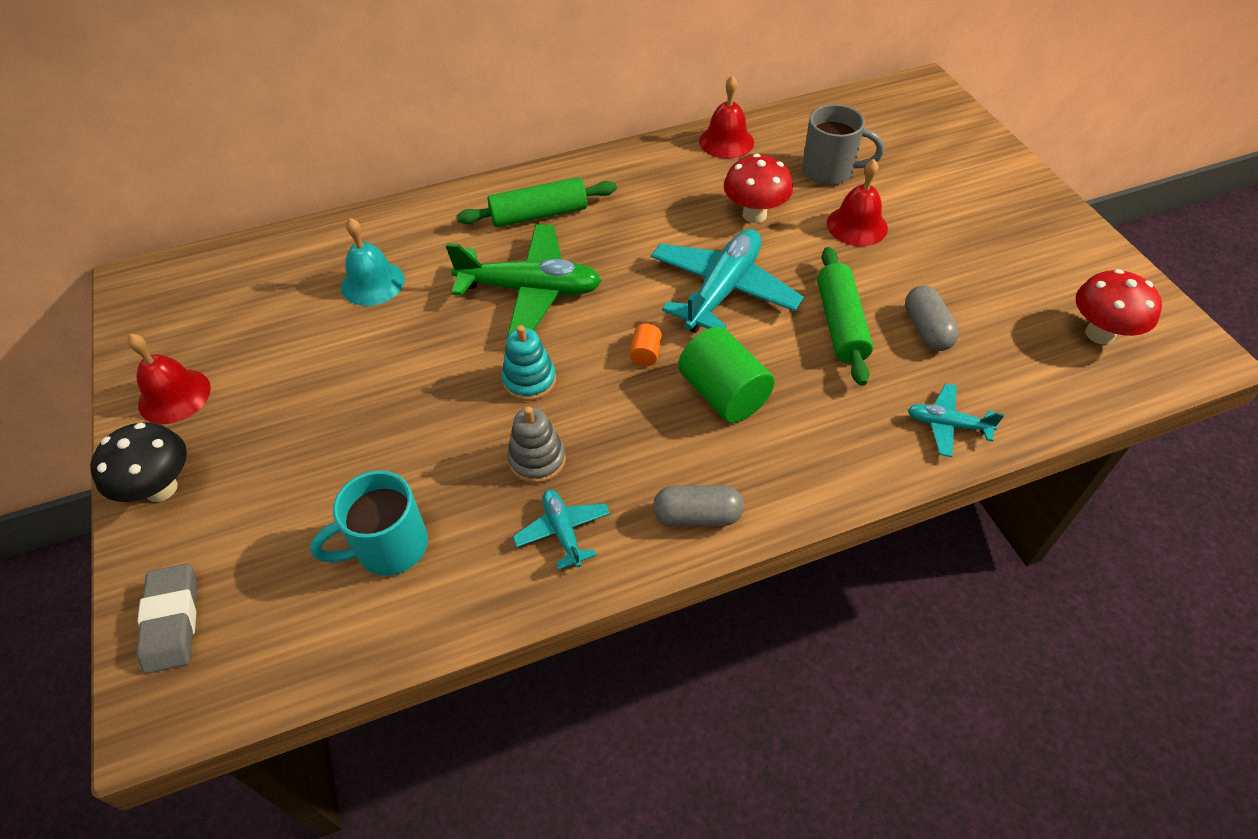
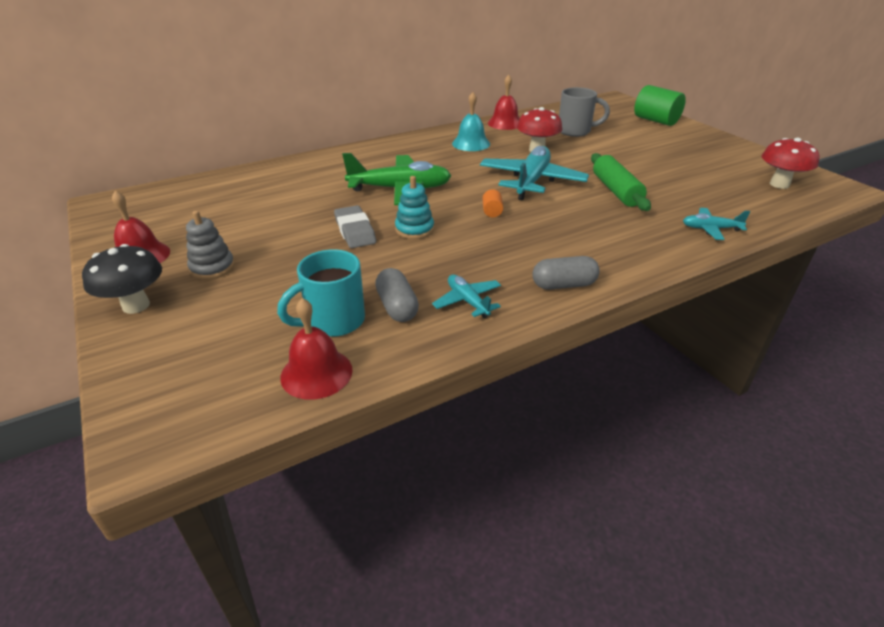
camera: 10 degrees left, 15 degrees down
grey eraser [136,564,197,674] -> grey eraser moved to [334,205,376,248]
turquoise bell [341,218,405,306] -> turquoise bell moved to [452,92,490,151]
green rolling pin [456,177,617,227] -> none
grey stacking toy [507,406,566,483] -> grey stacking toy moved to [186,211,235,280]
green cylinder [678,327,775,423] -> green cylinder moved to [634,85,686,126]
red bell [827,159,888,246] -> red bell moved to [280,298,352,400]
grey capsule [905,286,959,351] -> grey capsule moved to [375,268,419,322]

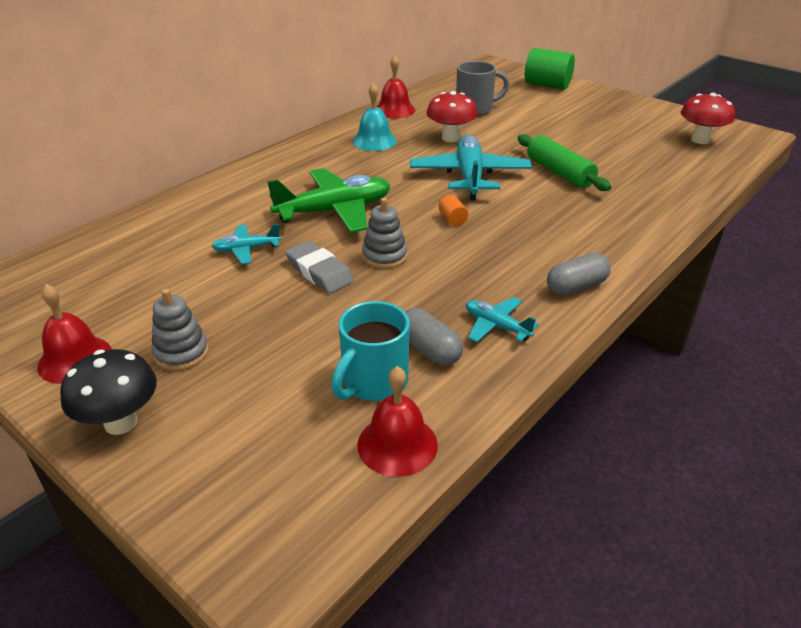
camera: 20 degrees left, 0 degrees up
turquoise stacking toy [395,176,434,239] -> grey stacking toy [362,198,407,269]
turquoise plane [683,208,750,240] -> turquoise plane moved to [212,224,281,264]

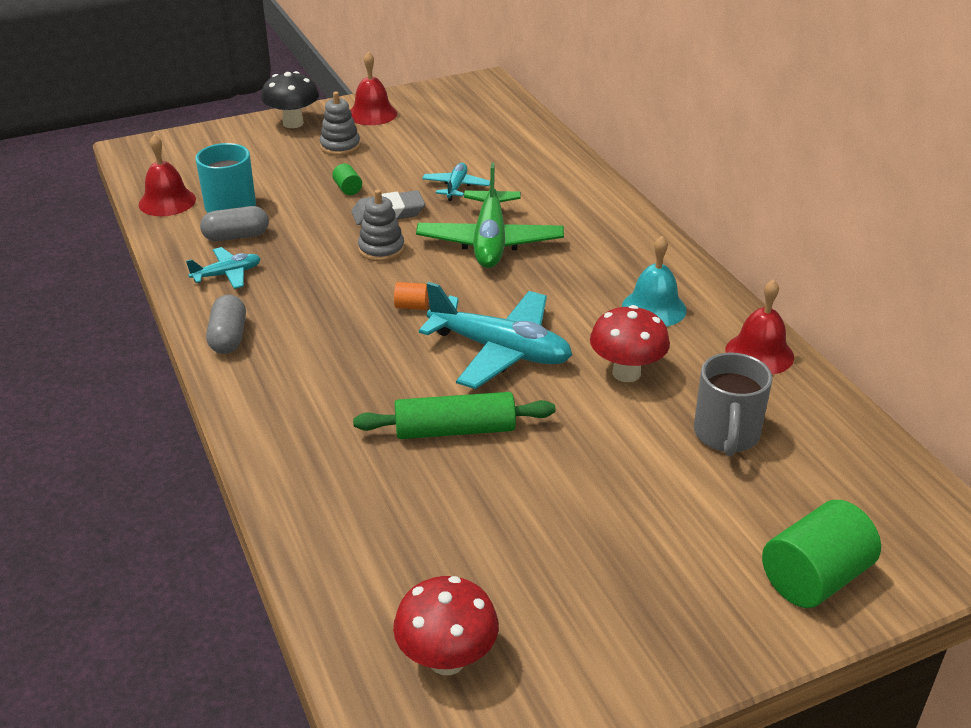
camera: 115 degrees right, 0 degrees up
none -> green cylinder [332,164,362,195]

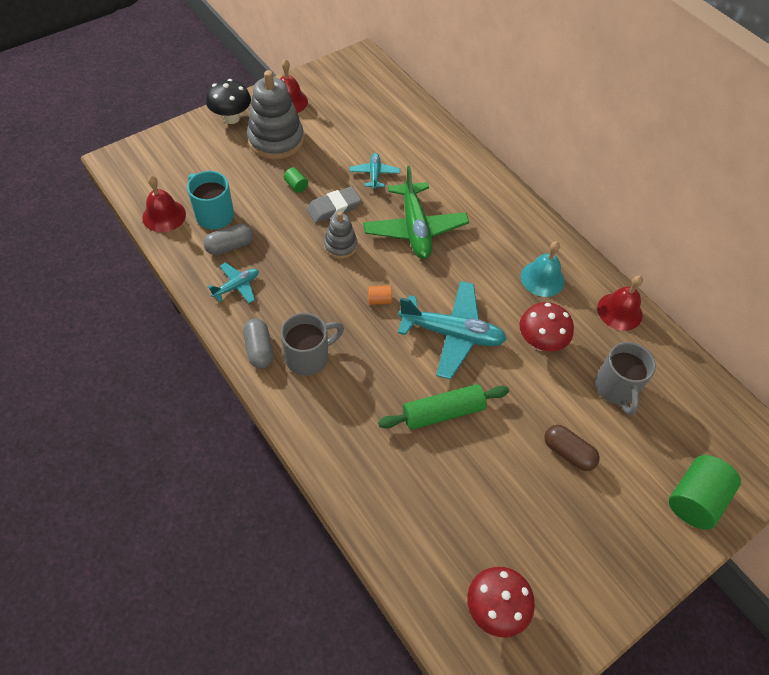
camera: 15 degrees left, 20 degrees up
grey stacking toy [320,92,361,156] -> grey stacking toy [247,70,304,160], size x1.84
none -> grey mug [281,313,344,376]
none -> brown capsule [544,425,600,471]

